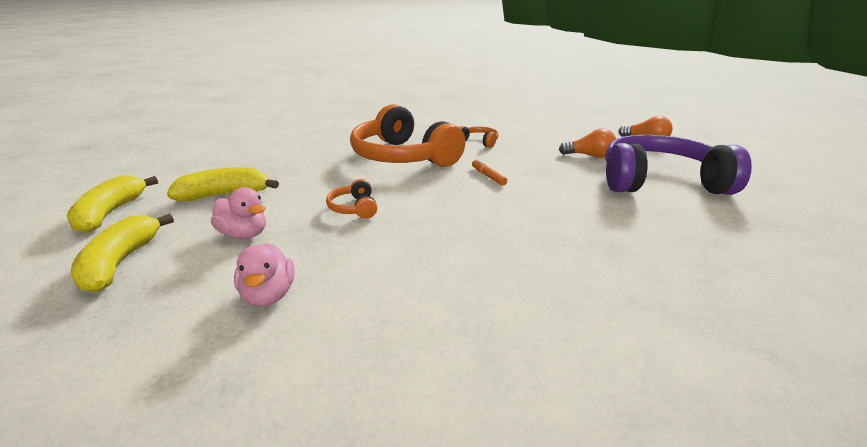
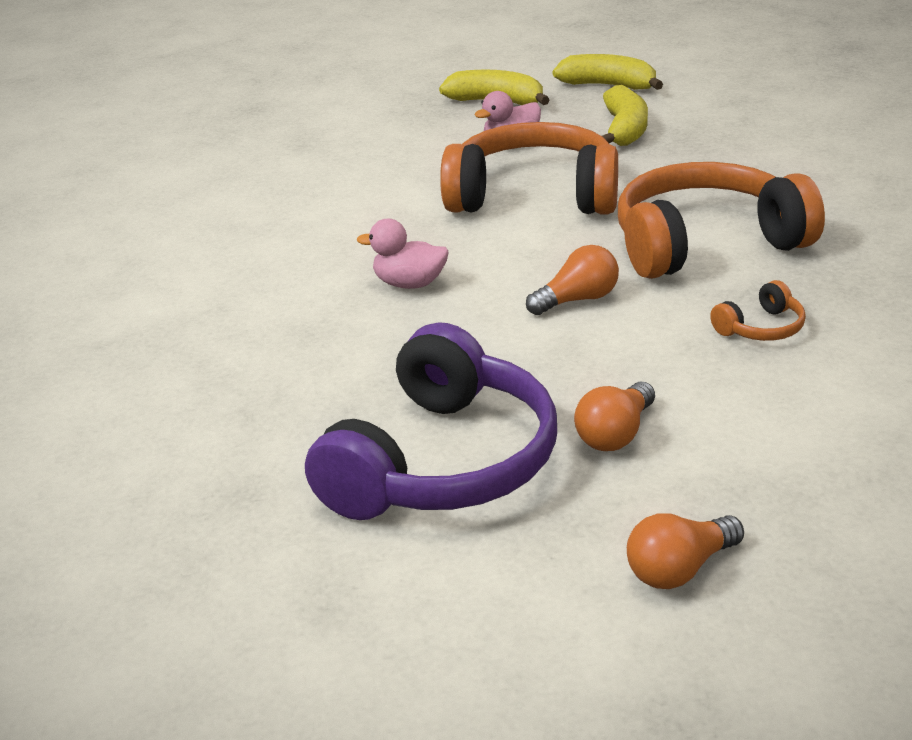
camera: 115 degrees right, 5 degrees up
pink duck [234,243,295,306] -> pink duck moved to [357,219,449,289]
orange headphones [326,179,377,219] -> orange headphones [440,122,618,214], size x2.44
orange marker [472,159,507,186] -> orange light bulb [526,245,619,315]

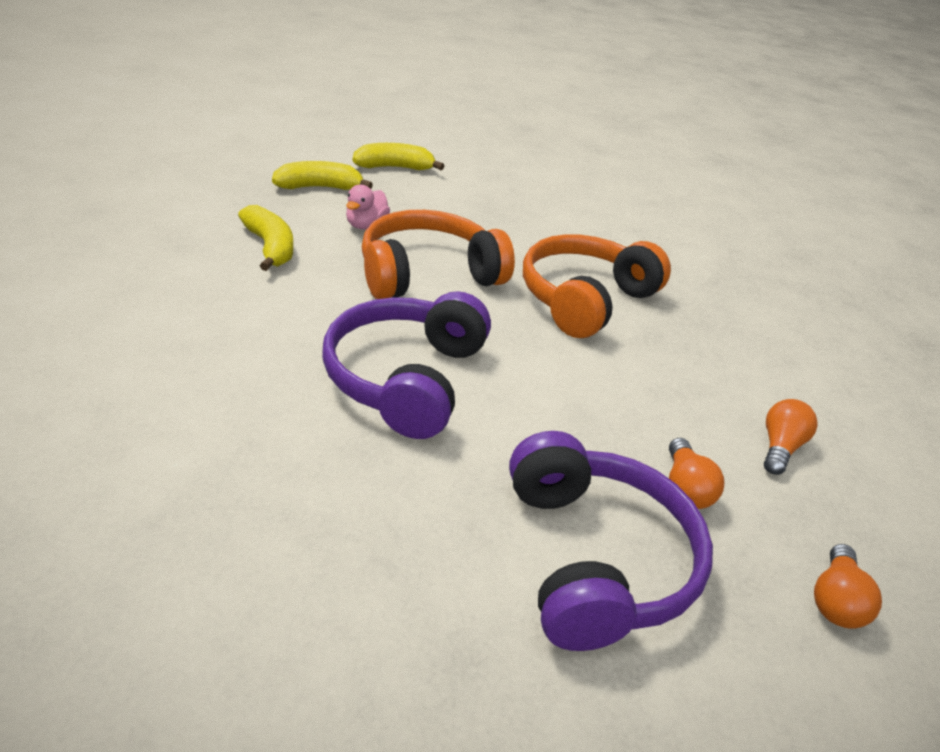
camera: 40 degrees left, 5 degrees up
pink duck [357,219,449,289] -> purple headphones [322,291,491,439]
orange light bulb [526,245,619,315] -> orange light bulb moved to [764,399,817,475]
yellow banana [602,85,648,146] -> yellow banana moved to [238,205,293,271]
orange headphones [710,280,806,341] -> none

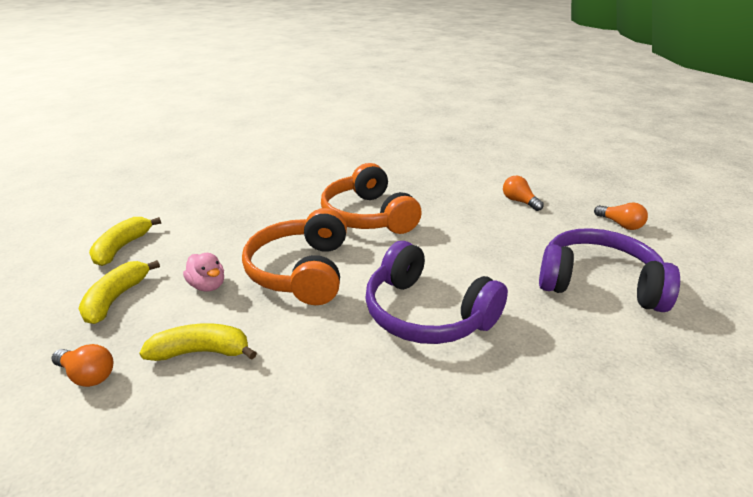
camera: 60 degrees left, 5 degrees down
orange light bulb [669,438,724,509] -> orange light bulb moved to [52,344,113,387]

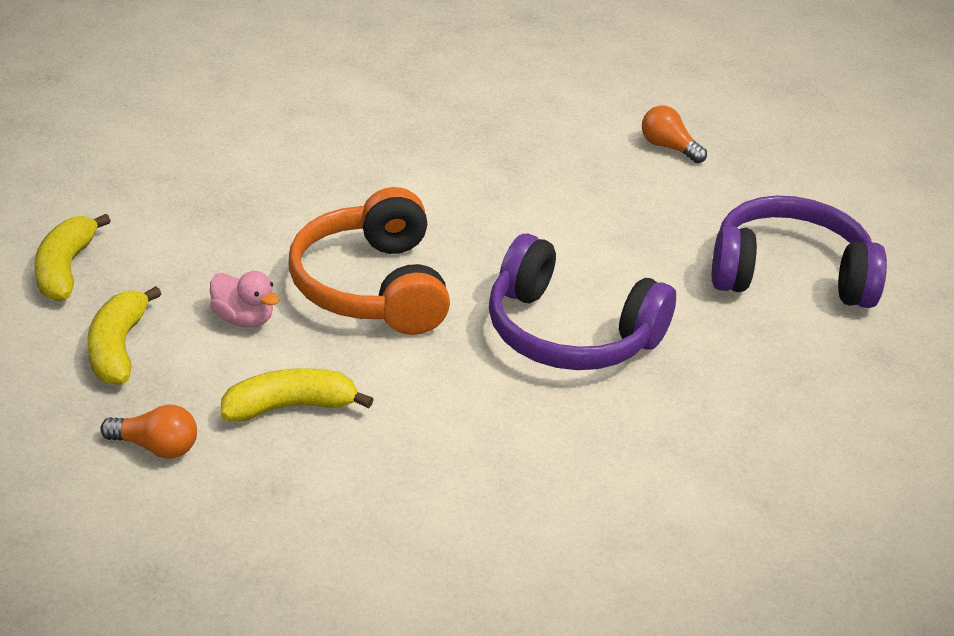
camera: 15 degrees left, 5 degrees up
orange headphones [321,163,422,234] -> none
orange light bulb [594,203,648,230] -> none

